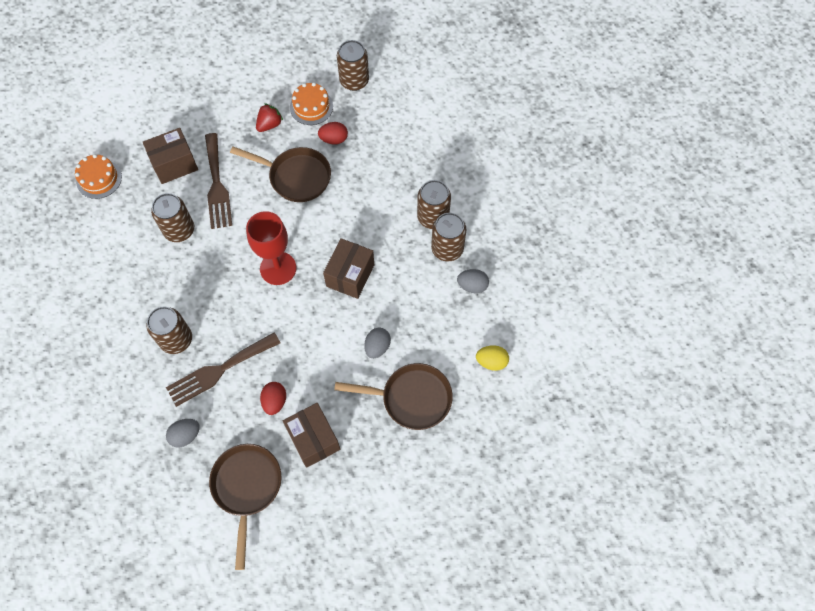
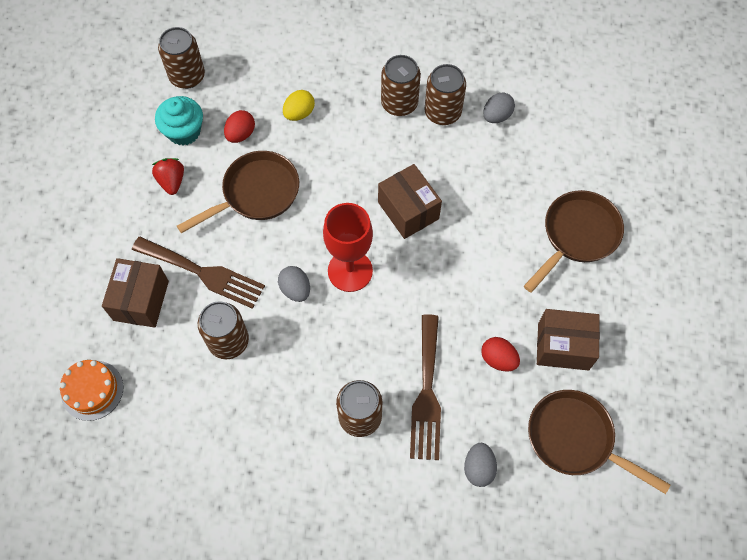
camera: 55 degrees left, 0 degrees up
orange cake [290,82,333,125] -> turquoise cupcake [155,96,203,146]
grey egg [364,328,391,358] -> grey egg moved to [278,266,310,302]
yellow egg [476,345,509,371] -> yellow egg moved to [283,90,315,121]

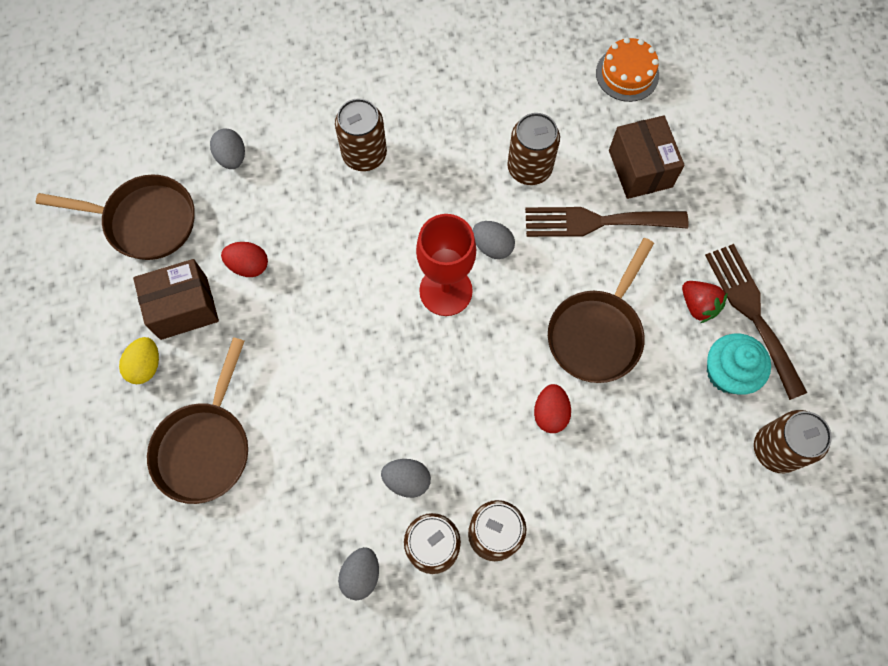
camera: 155 degrees right, 5 degrees up
red egg [224,110,255,143] -> red egg moved to [534,384,571,433]
yellow egg [283,90,315,121] -> yellow egg moved to [119,337,159,384]
brown box [378,164,442,239] -> none
brown fork [410,314,441,460] -> brown fork moved to [705,244,807,400]
none -> grey egg [381,459,431,498]

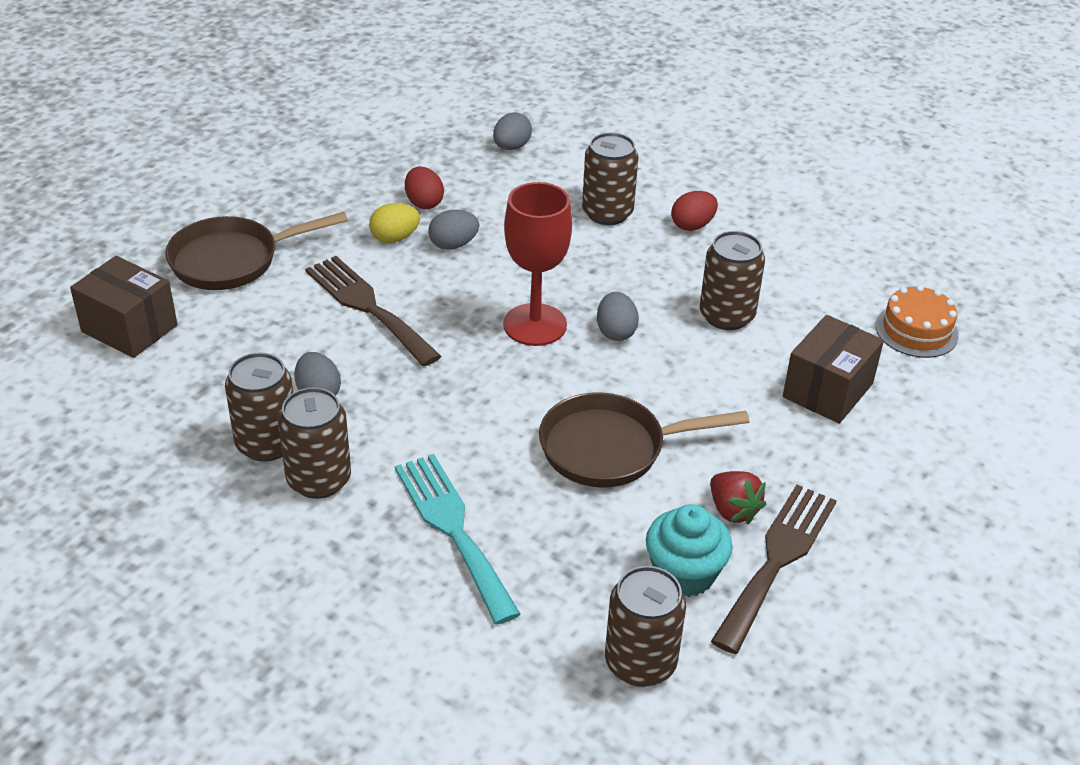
camera: 50 degrees right, 30 degrees down
brown pan [36,175,195,260] -> none
yellow egg [119,337,159,384] -> yellow egg moved to [369,203,420,243]
brown box [133,259,219,340] -> brown box moved to [70,256,178,358]
grey egg [338,547,379,600] -> grey egg moved to [428,210,480,250]
brown fork [525,207,688,237] -> brown fork moved to [305,256,441,366]
red egg [534,384,571,433] -> red egg moved to [671,191,718,231]
red strawberry [682,281,727,323] -> red strawberry turned 45 degrees counterclockwise [710,471,766,524]
none -> turquoise fork [395,454,521,625]

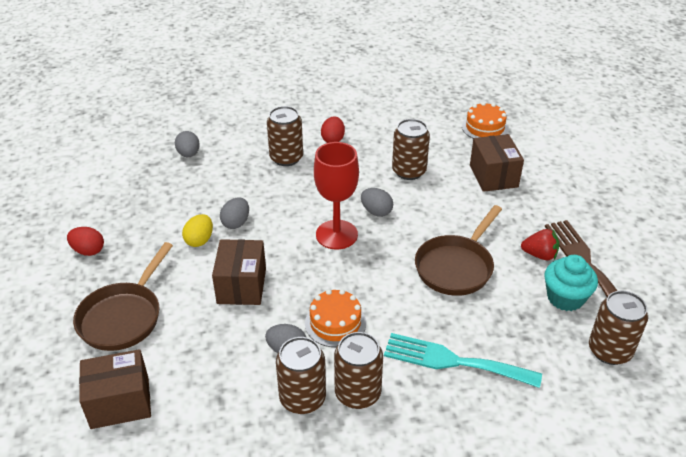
camera: 45 degrees left, 0 degrees up
brown fork [305,256,441,366] -> brown box [212,239,266,305]
red egg [405,166,444,209] -> red egg moved to [67,227,104,256]
none -> orange cake [305,289,366,347]

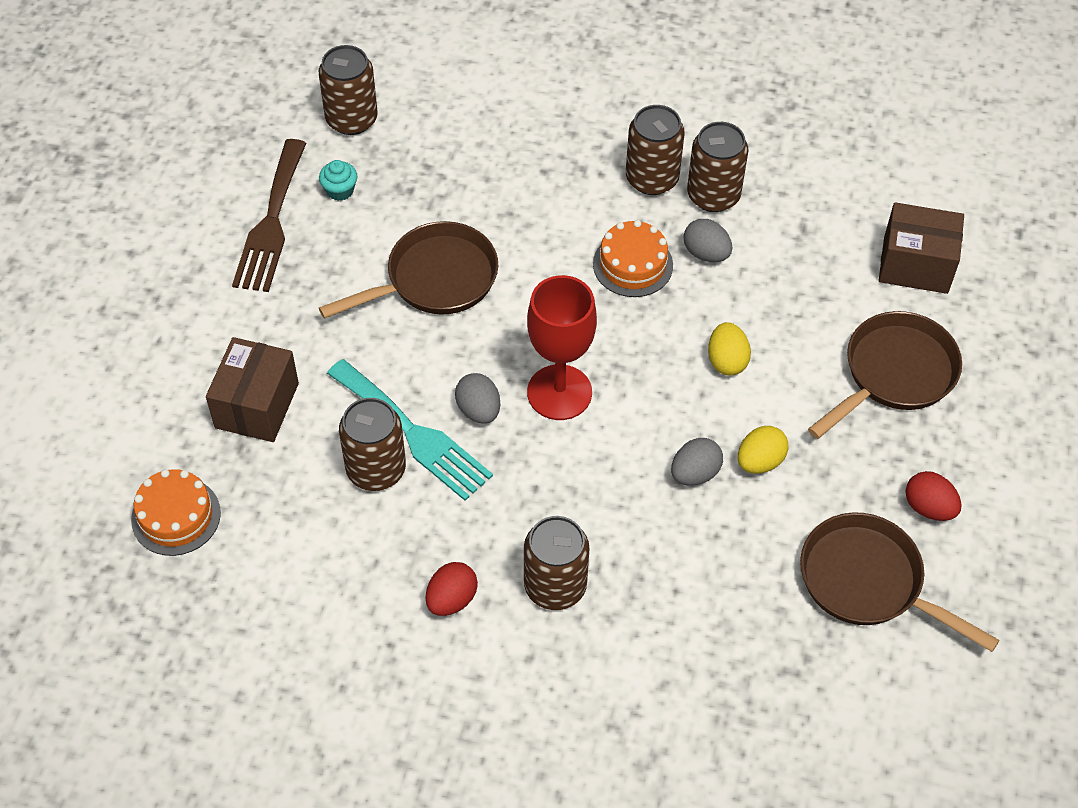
camera: 155 degrees left, 15 degrees up
grey egg [175,131,200,157] -> none
brown box [212,239,266,305] -> yellow egg [708,322,751,375]
turquoise fork [384,333,542,388] -> turquoise fork moved to [327,359,493,501]
red strawberry [521,229,559,260] -> none
turquoise cupcake [544,255,598,311] -> turquoise cupcake [319,160,358,201], size x0.57
none -> brown pan [800,512,1000,652]

